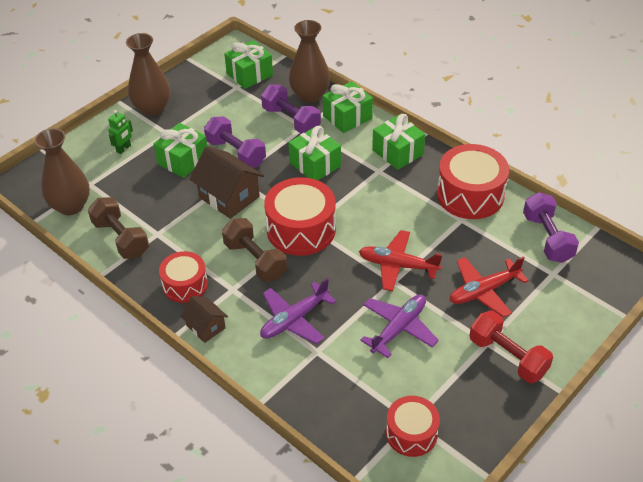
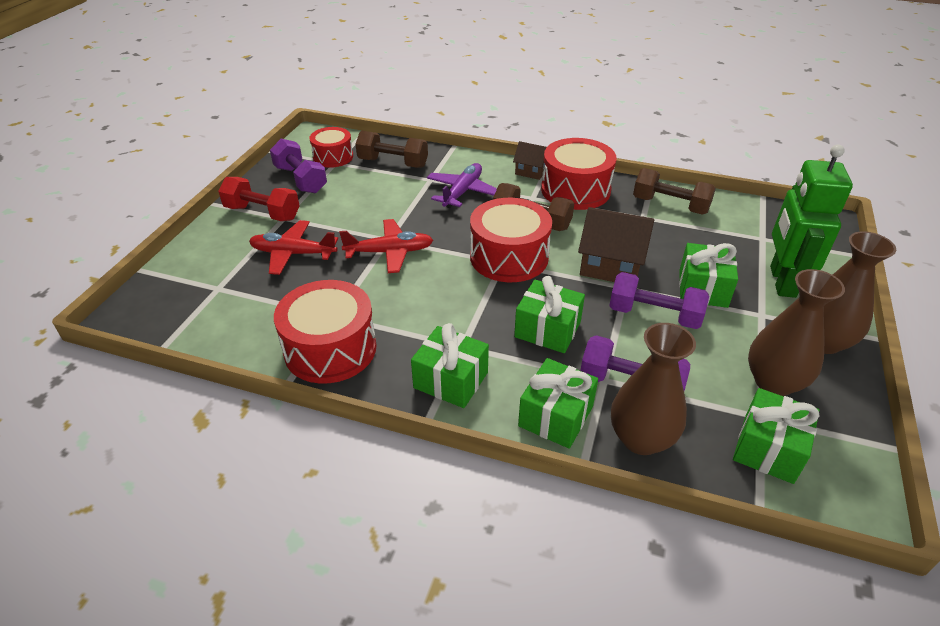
camera: 155 degrees right, 5 degrees down
brown vase [35,128,90,215] -> brown vase moved to [748,269,845,396]
green robot [108,110,133,154] -> green robot [770,145,853,298], size x2.34
red drum [159,251,208,303] -> red drum [541,138,616,210], size x1.61
purple plane [360,294,439,358] -> none
red plane [450,256,529,318] -> red plane turned 120 degrees counterclockwise [249,220,338,275]
purple dumbbell [523,192,579,263] -> purple dumbbell moved to [270,139,327,194]
none -> brown dumbbell [355,131,428,168]

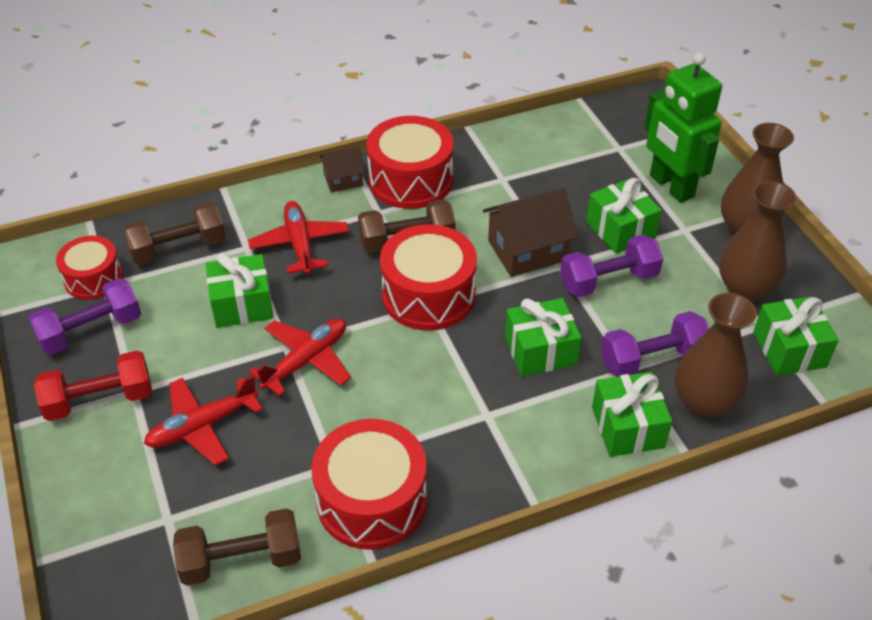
camera: 40 degrees left, 5 degrees up
purple dumbbell [270,139,327,194] -> purple dumbbell turned 45 degrees counterclockwise [28,278,141,355]
green gift [411,323,489,408] -> green gift moved to [206,253,273,328]
purple plane [427,163,497,208] -> red plane [248,201,349,275]
brown dumbbell [633,168,716,215] -> brown dumbbell moved to [173,508,301,586]

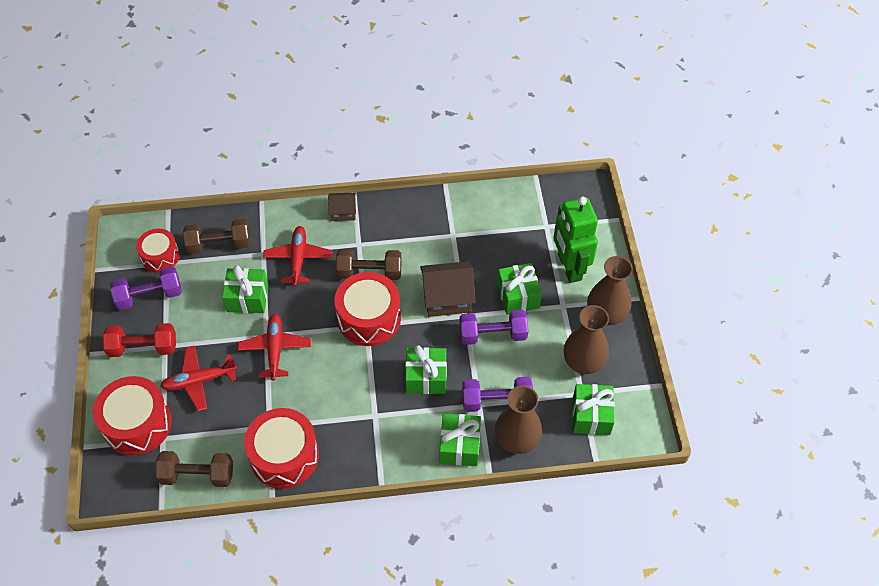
camera: 15 degrees right, 10 degrees up
red plane [249,318,351,396] -> red plane turned 60 degrees counterclockwise [238,314,311,380]
red drum [366,116,454,209] -> red drum moved to [93,376,172,456]

